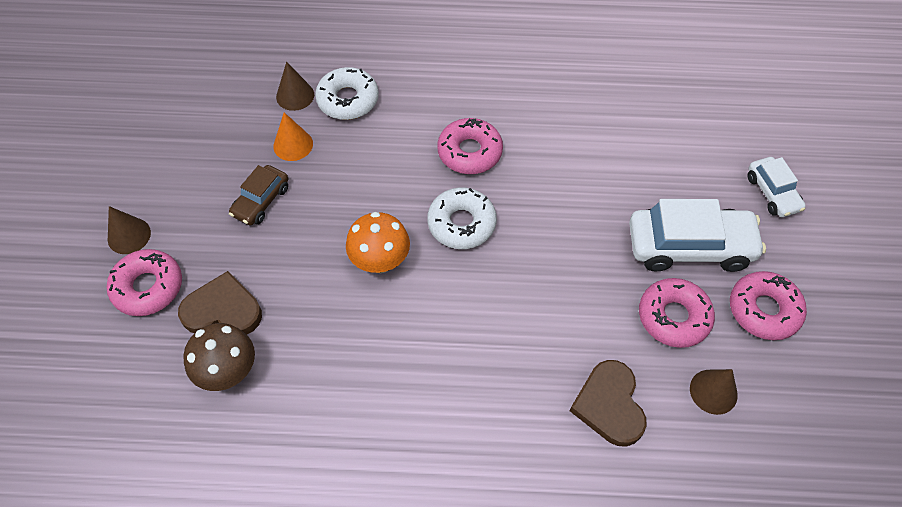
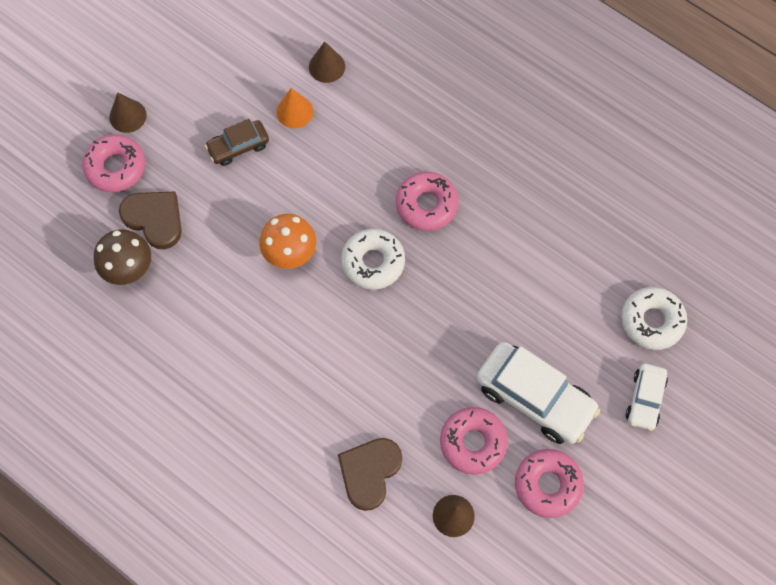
camera: 35 degrees right, 10 degrees up
white donut [315,67,379,120] -> white donut moved to [621,287,687,350]

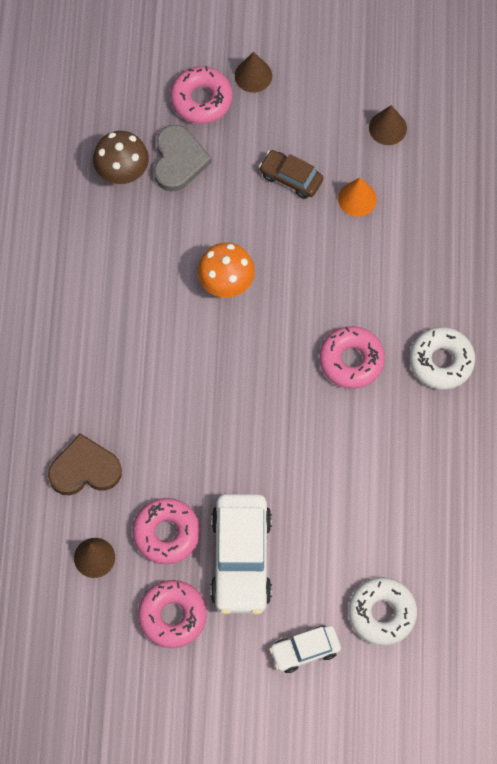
camera: 55 degrees right, 0 degrees up
brown heart [119,192,182,249] -> grey heart [154,125,212,192]
brown cone [309,41,345,83] -> brown cone moved to [369,105,407,145]
white donut [341,229,405,290] -> white donut moved to [410,327,475,390]

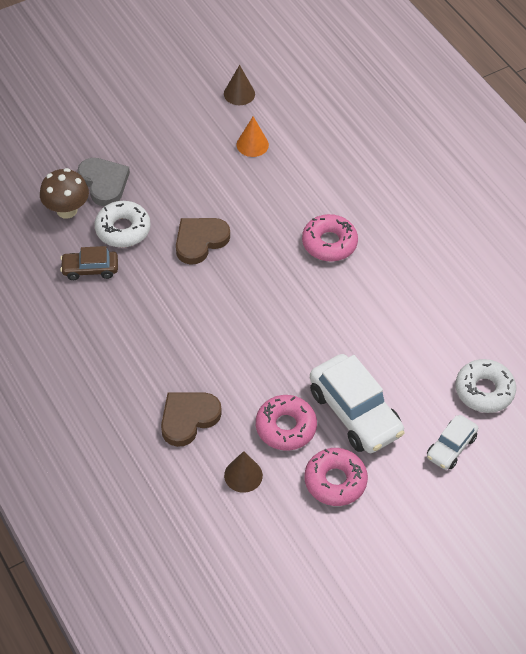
camera: 35 degrees left, 15 degrees down
pink donut [170,66,232,124] -> none
orange mushroom [198,243,255,298] -> brown heart [176,218,230,265]
brown cone [235,52,272,93] -> none
brown car [259,150,323,199] -> brown car moved to [60,246,118,280]
white donut [410,327,475,390] -> white donut moved to [94,201,151,247]

